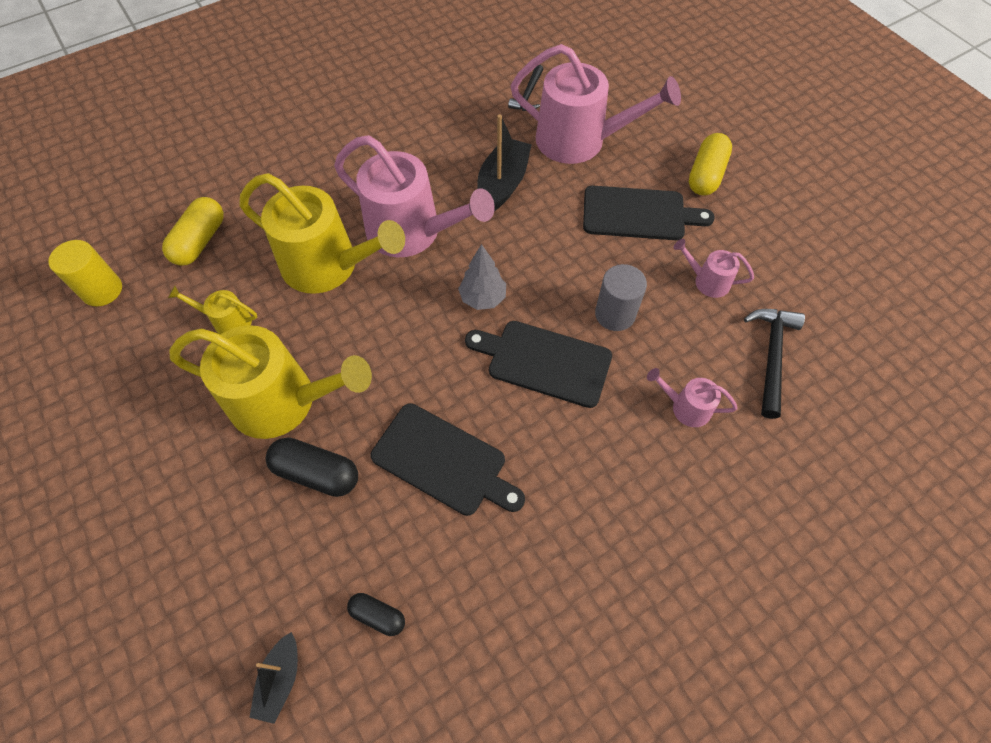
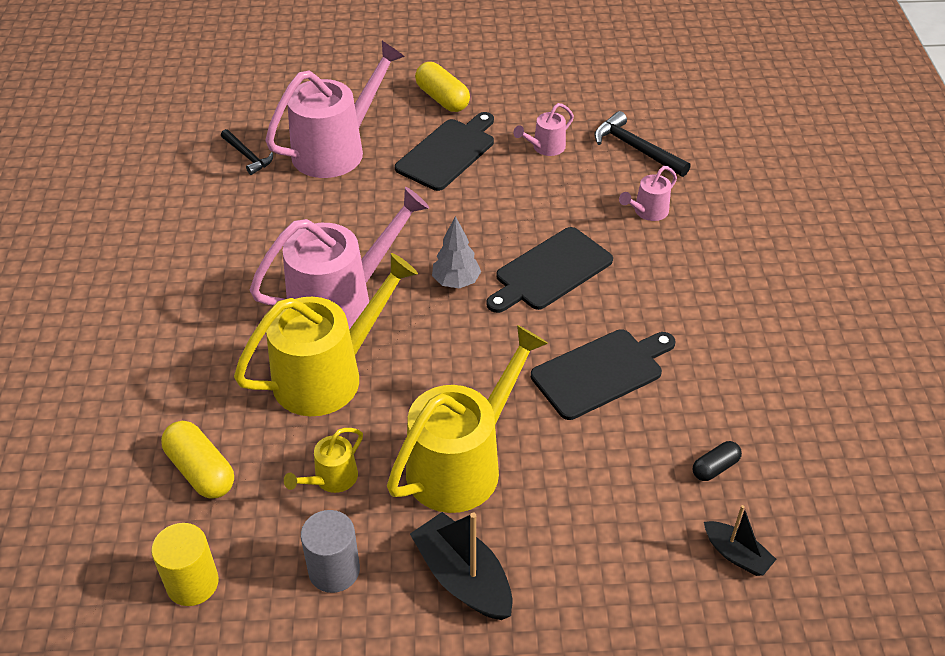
camera: 60 degrees left, 15 degrees down
black capsule [265,437,358,497] -> none
black boat [478,114,532,211] -> black boat moved to [410,512,512,620]
grey cylinder [595,264,647,331] -> grey cylinder moved to [301,510,360,593]

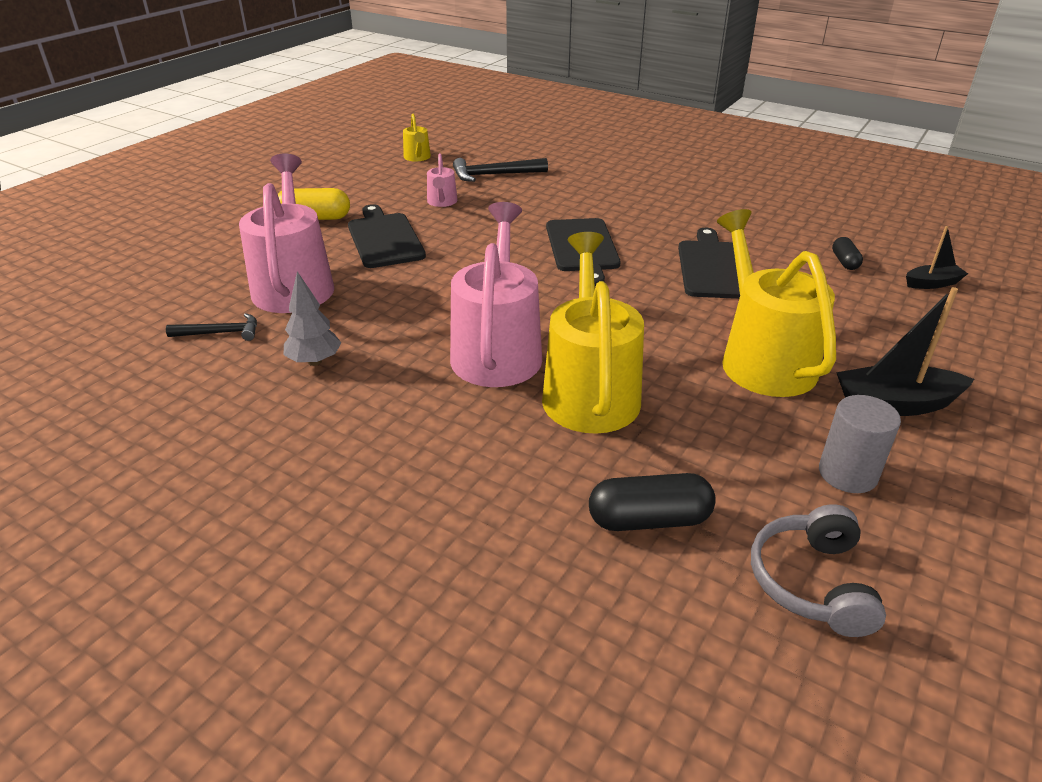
camera: 55 degrees left, 10 degrees down
yellow cylinder [151,523,219,606] -> grey headphones [751,504,886,637]
yellow capsule [161,421,234,499] -> black capsule [589,473,716,531]
yellow watering can [284,428,363,493] -> yellow watering can moved to [403,113,431,161]
grey tree [432,216,481,288] -> grey tree moved to [284,271,341,366]
pink watering can [619,166,677,221] -> none

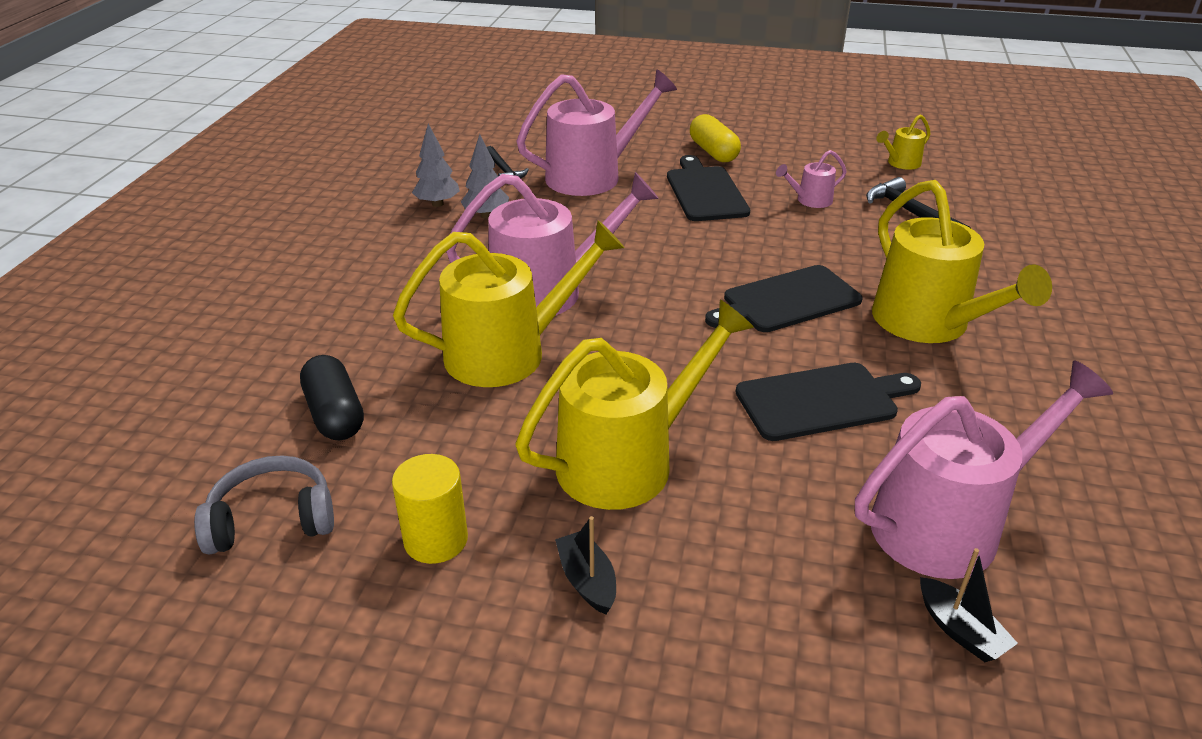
camera: 70 degrees right, 0 degrees up
black cutting board [348,204,426,268] -> black cutting board turned 60 degrees counterclockwise [667,155,750,221]
grey cylinder [819,395,901,493] -> yellow cylinder [392,454,468,564]
black capsule [832,237,863,270] -> pink watering can [855,361,1113,579]
black boat [836,287,974,416] -> black boat [555,516,616,614], size x0.59
none -> grey tree [412,124,460,207]
none -> yellow watering can [872,180,1052,343]

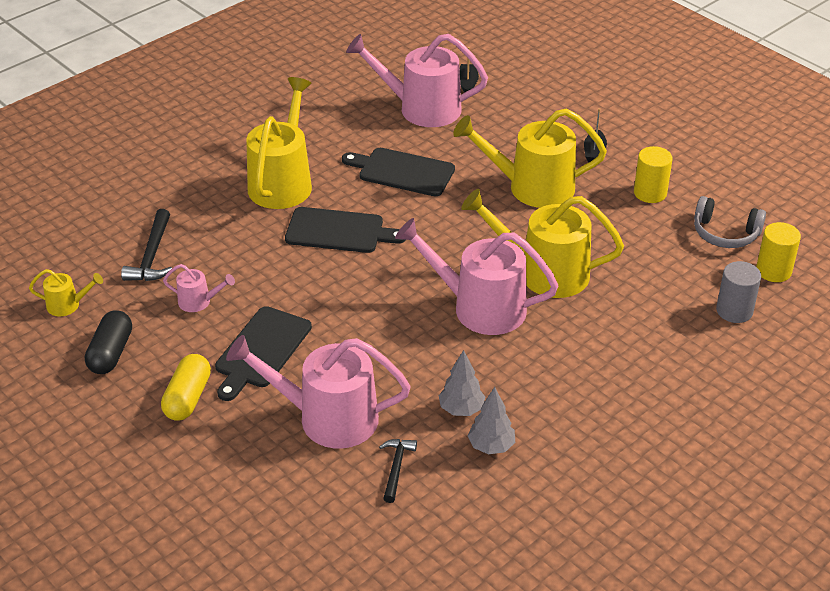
camera: 145 degrees left, 5 degrees up
black capsule [300,355,364,441] -> black capsule moved to [85,310,132,374]
none -> grey cylinder [716,261,761,323]
none -> yellow cylinder [756,222,801,282]

